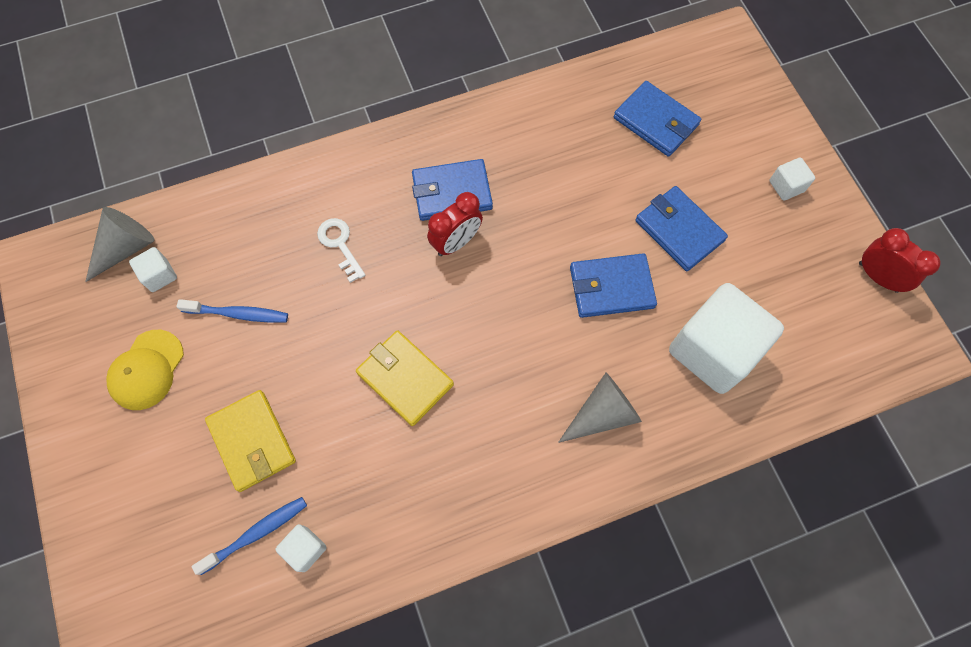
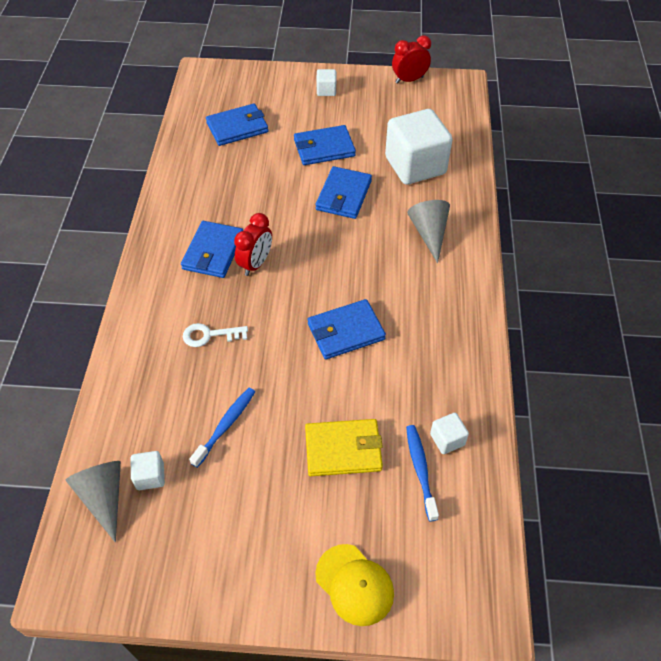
camera: 65 degrees left, 15 degrees down
yellow cap [106,330,184,410] -> yellow cap moved to [315,544,394,626]
yellow wallet [356,330,454,426] -> blue wallet [308,299,386,359]
red clock [427,192,483,256] -> red clock turned 45 degrees clockwise [234,213,272,276]

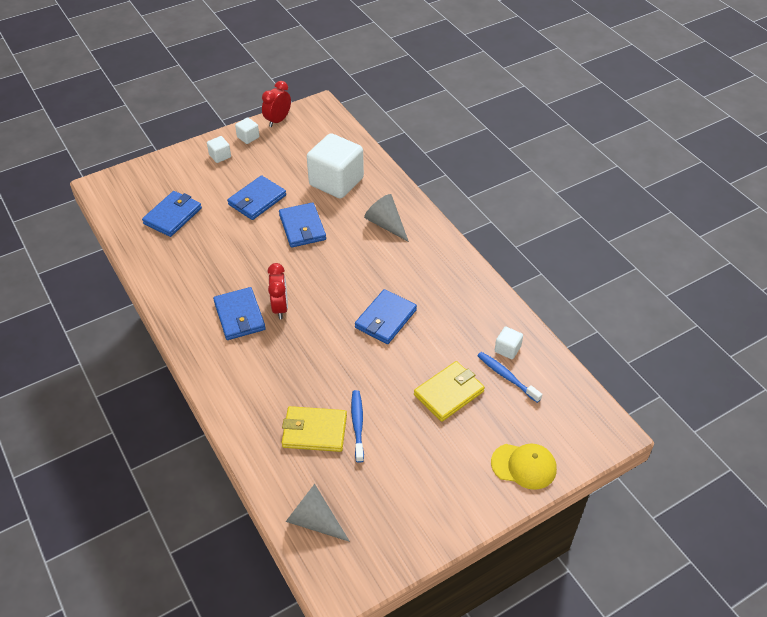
camera: 35 degrees left, 5 degrees down
white cube [131,451,165,490] -> white cube moved to [235,117,259,144]
white key [183,323,248,347] -> none
none -> yellow wallet [282,406,347,452]

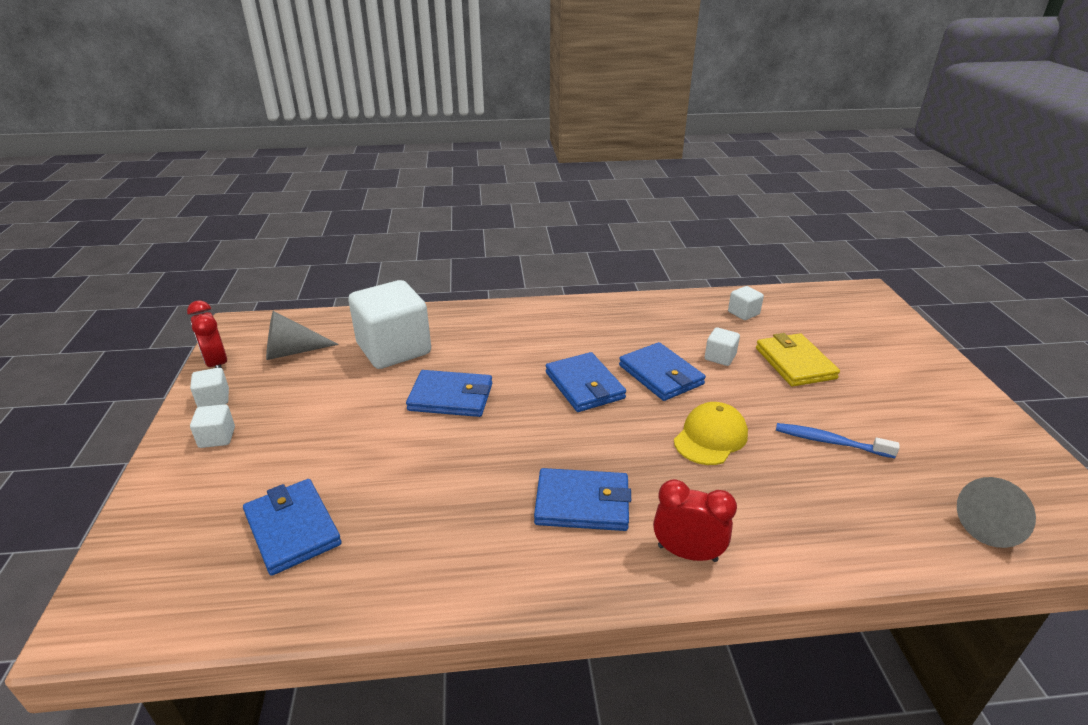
camera: 65 degrees left, 15 degrees down
blue wallet [227,175,286,220] -> blue wallet moved to [546,352,626,412]
red clock [268,263,288,319] -> red clock moved to [653,479,737,562]
yellow wallet [282,406,347,452] -> none
grey cone [364,194,409,242] -> grey cone moved to [266,311,339,360]
blue toothbrush [477,352,542,403] -> none
yellow cap [491,443,557,490] -> yellow cap moved to [674,402,748,465]
none -> white cube [705,328,740,366]

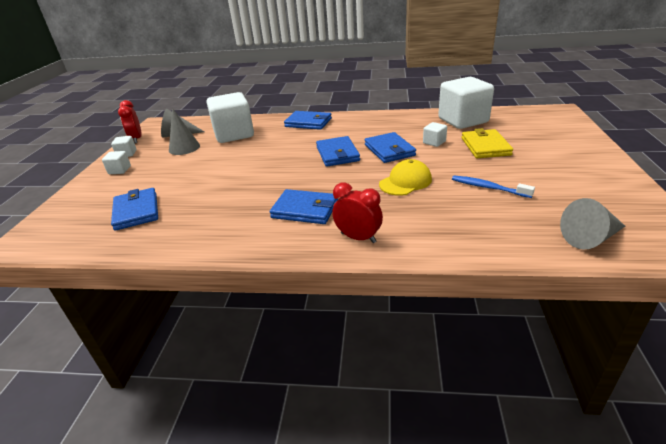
camera: 15 degrees right, 0 degrees up
blue wallet [406,370,492,417] -> blue wallet moved to [284,111,332,130]
white cube [728,286,764,320] -> white cube [438,77,494,129], size x2.33
none -> grey cone [169,108,200,155]

